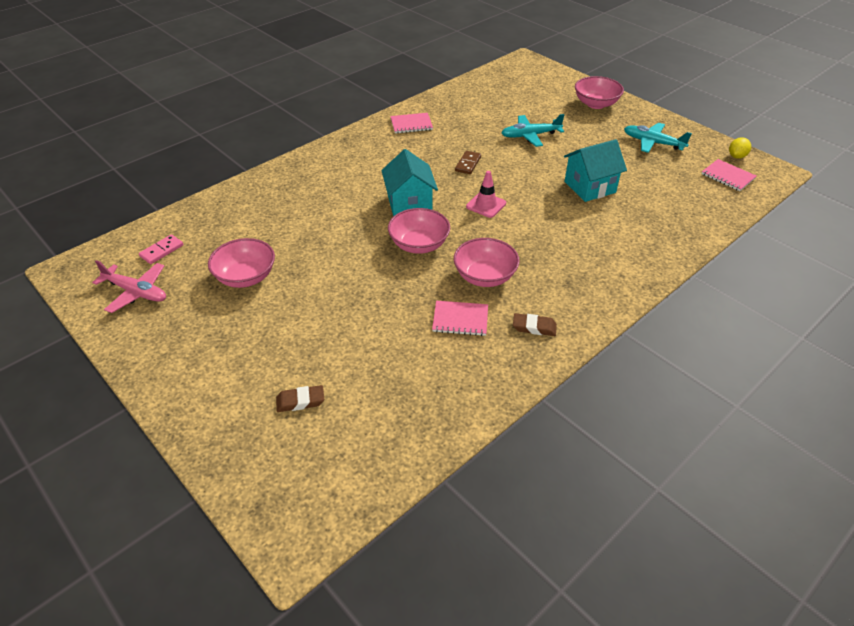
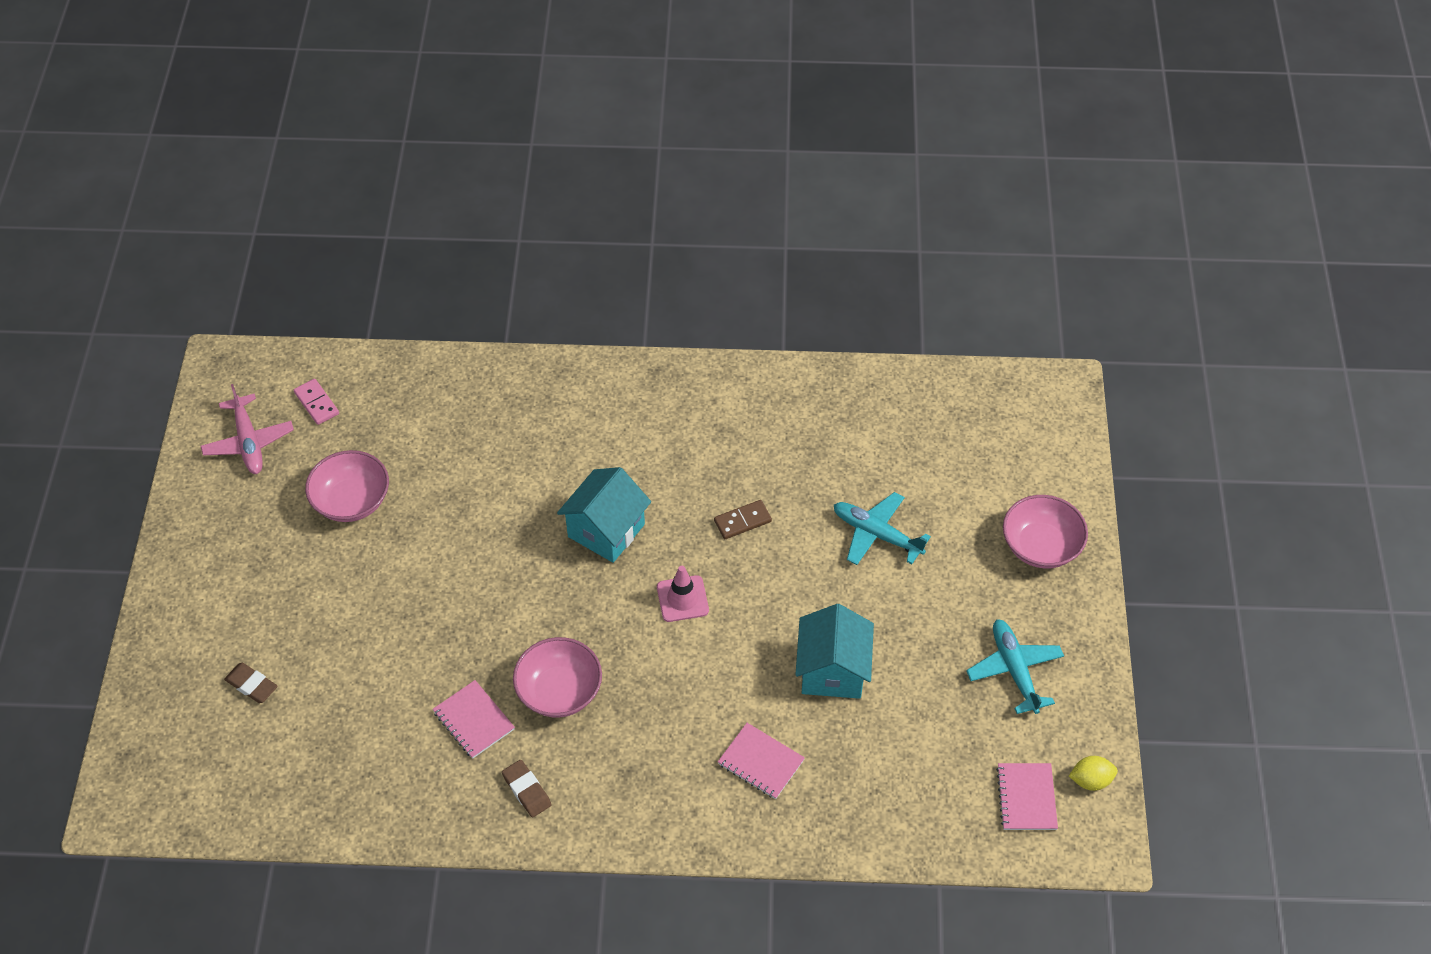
camera: 45 degrees right, 10 degrees up
pink domino [139,234,183,264] -> pink domino turned 60 degrees clockwise [294,379,339,425]
pink bowl [388,208,450,254] -> none
pink notebook [390,113,433,133] -> pink notebook moved to [718,723,805,799]
turquoise house [564,139,627,202] -> turquoise house turned 75 degrees clockwise [795,604,874,699]

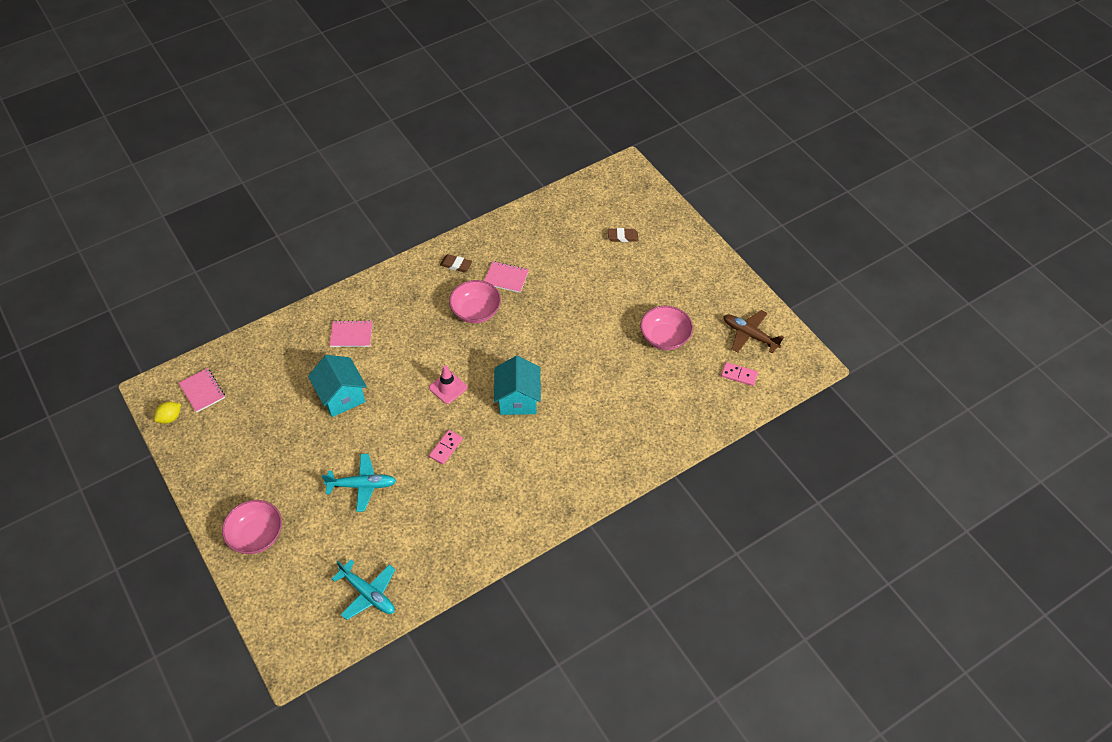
camera: 145 degrees right, 0 degrees up
pink plane [201,384,294,474] -> brown plane [723,310,784,354]
brown domino [714,500,772,539] -> pink domino [429,430,463,465]
turquoise plane [966,619,1064,714] -> turquoise plane moved to [332,559,395,620]

